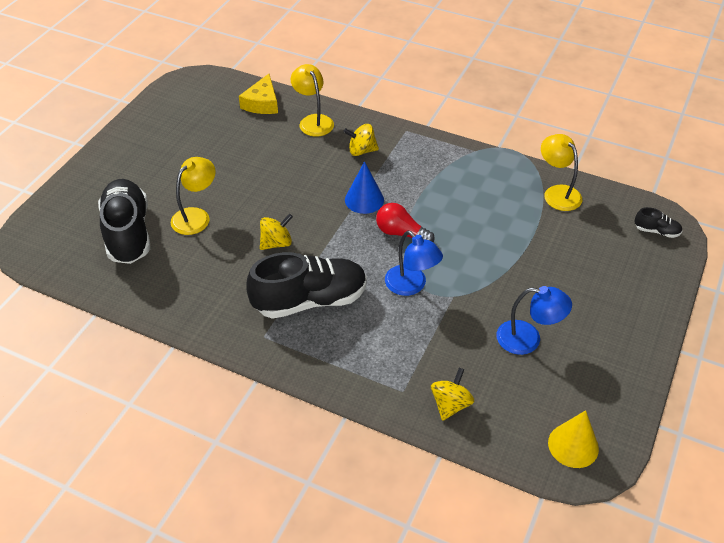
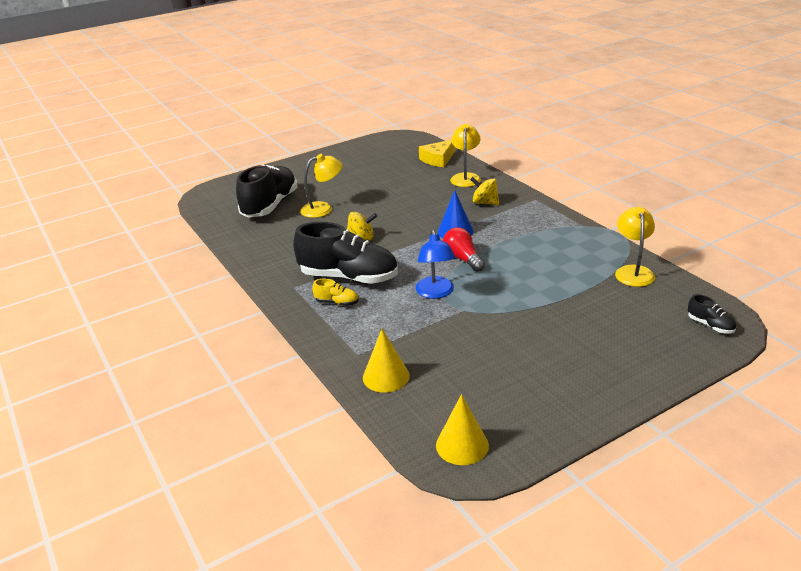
camera: 35 degrees right, 15 degrees down
yellow spinning top [431,368,474,421] -> yellow cone [363,329,410,393]
blue lamp [496,286,572,355] -> none
none -> yellow shoe [313,278,359,306]

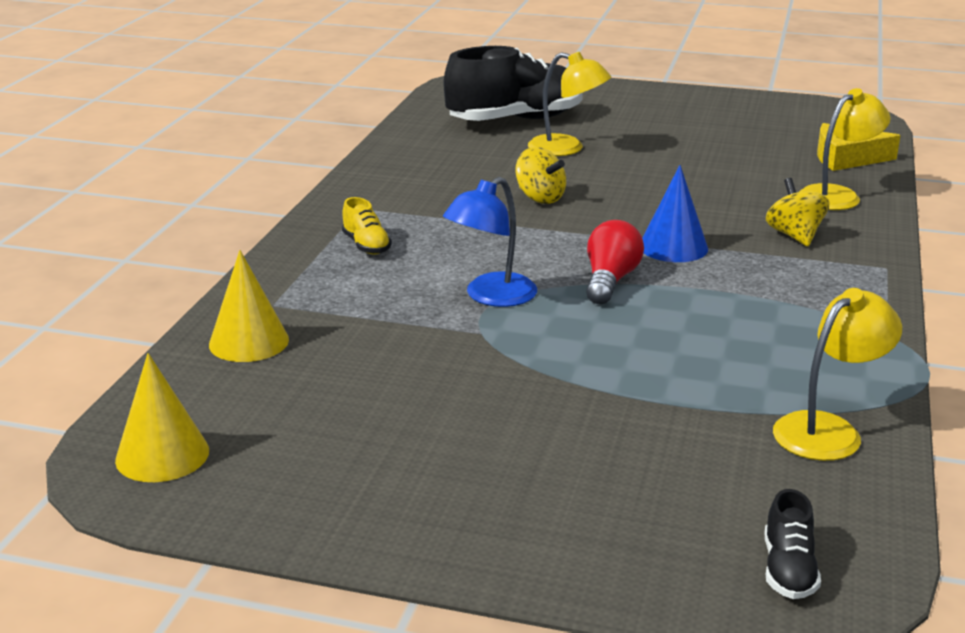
camera: 45 degrees right, 5 degrees down
black shoe [293,222,398,284] -> none

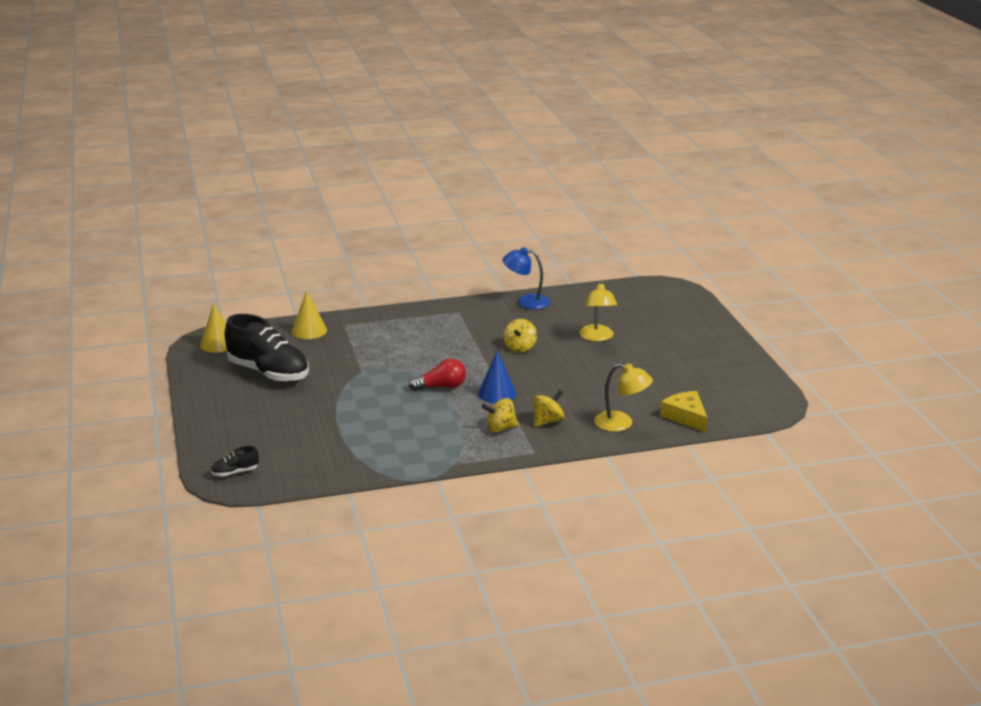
camera: 60 degrees right, 0 degrees up
yellow shoe [342,197,392,255] -> none
blue lamp [443,177,537,307] -> blue lamp moved to [503,247,550,309]
black shoe [444,46,583,121] -> black shoe moved to [225,314,309,382]
yellow lamp [773,288,902,461] -> none
none -> yellow spinning top [482,398,519,433]

